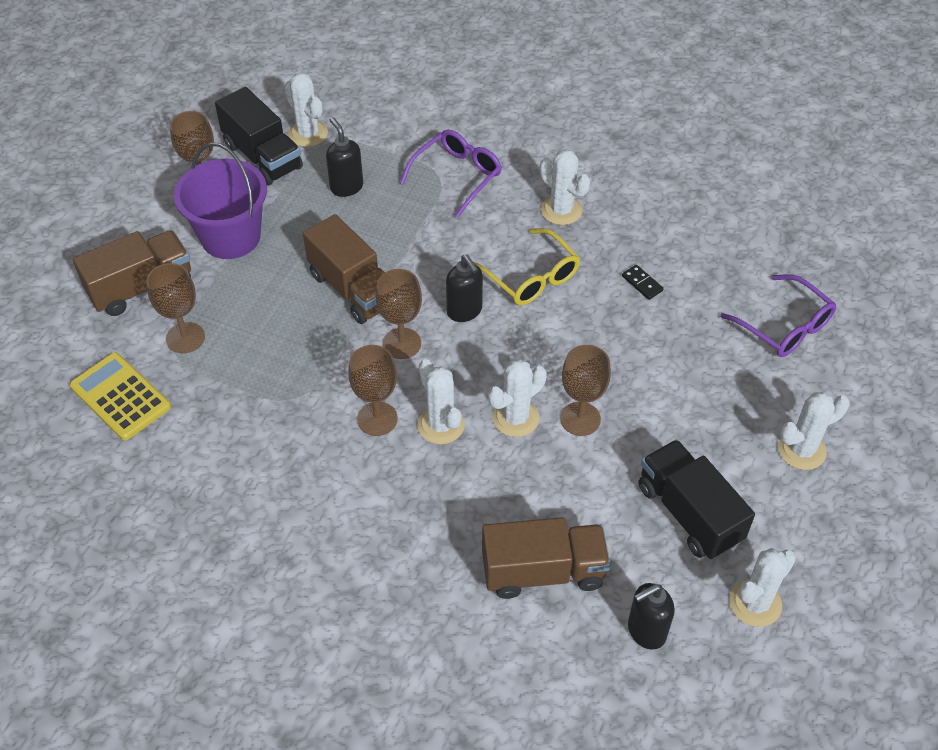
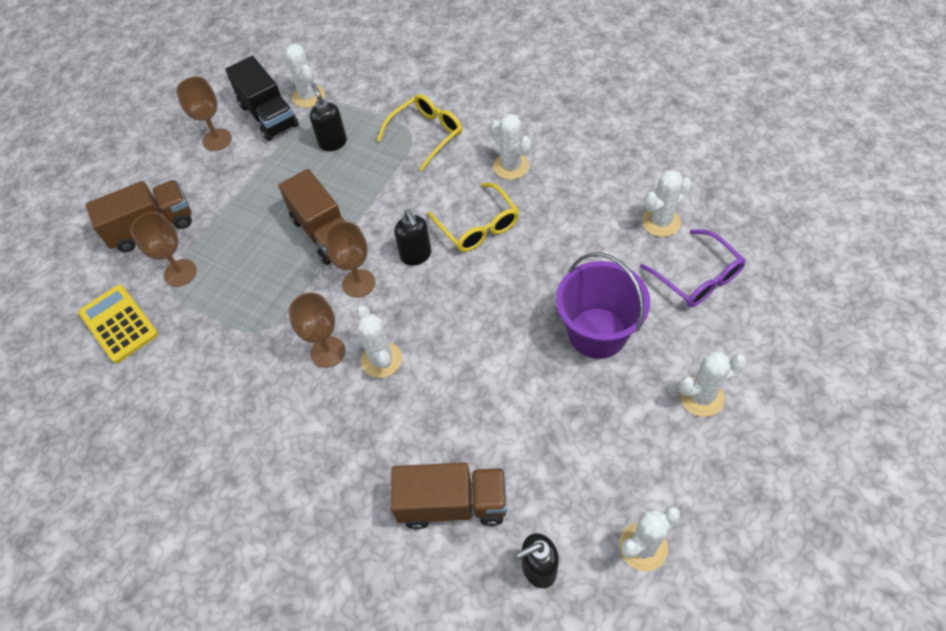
camera: 10 degrees right, 5 degrees up
purple bucket [174,142,267,259] -> purple bucket moved to [556,253,650,359]
purple glasses [400,130,502,218] -> yellow glasses [377,94,462,171]
white cactus [488,359,547,437] -> white cactus moved to [642,170,692,237]
brown goblet [560,345,611,436] -> none
black domino [622,265,664,300] -> none
black truck [639,439,755,559] -> none

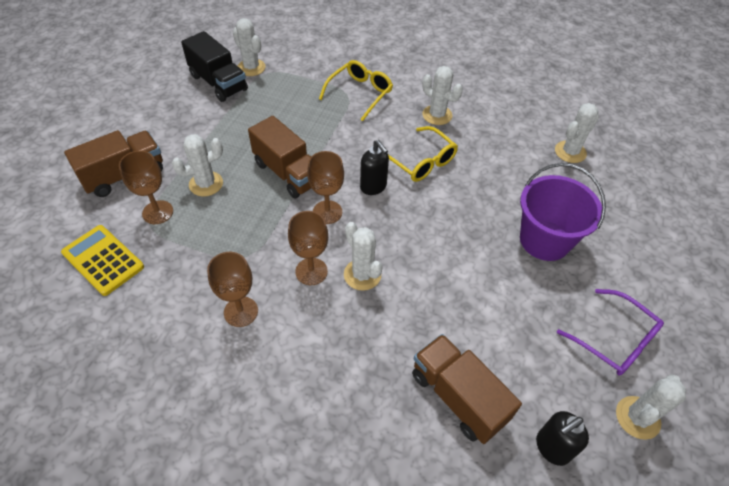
camera: 15 degrees left, 5 degrees down
brown goblet [176,77,232,151] -> brown goblet moved to [207,251,258,327]
black soap dispenser [310,83,347,151] -> none
brown truck [390,463,507,529] -> brown truck turned 120 degrees counterclockwise [412,334,522,444]
purple glasses [640,229,746,307] -> purple glasses moved to [557,289,664,375]
white cactus [679,352,747,417] -> white cactus moved to [172,134,223,196]

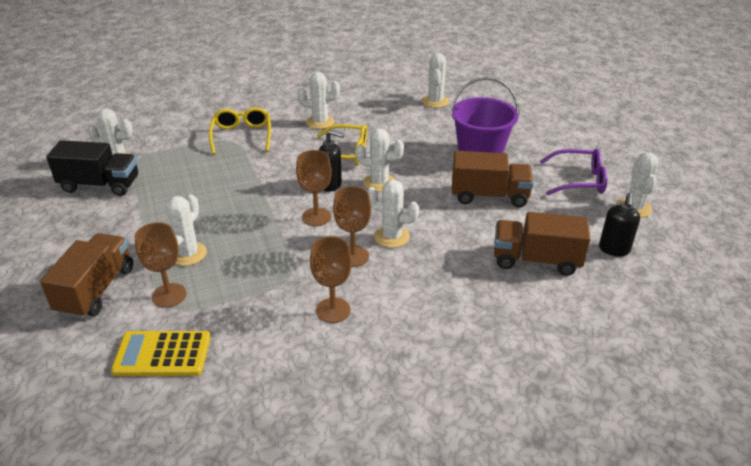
camera: 40 degrees left, 15 degrees down
brown truck [248,116,311,198] -> brown truck moved to [452,151,534,208]
none -> white cactus [356,128,404,192]

